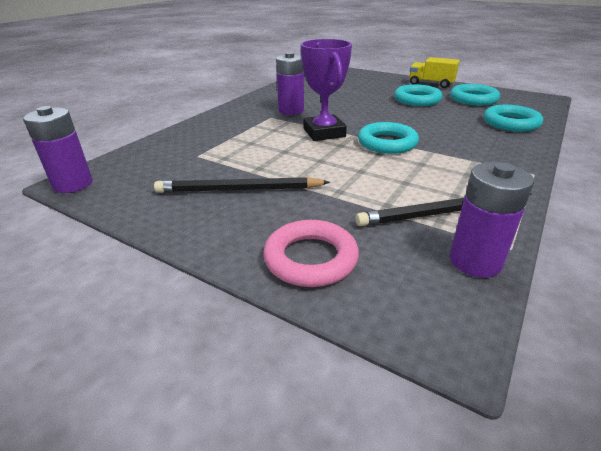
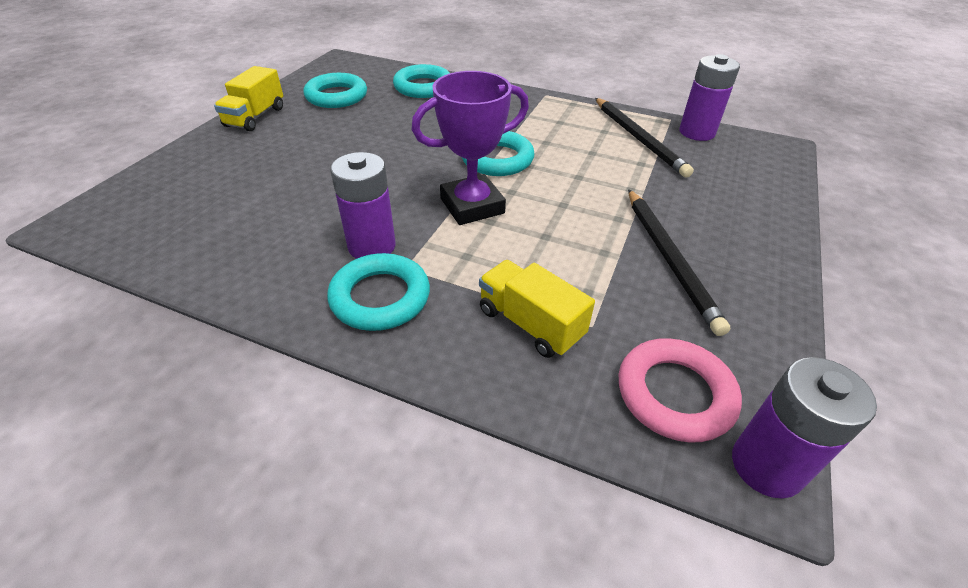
camera: 100 degrees left, 10 degrees up
pink ring [263,220,359,287] -> pink ring moved to [619,338,742,443]
turquoise ring [394,84,442,106] -> turquoise ring moved to [327,253,430,331]
none -> yellow truck [479,260,595,358]

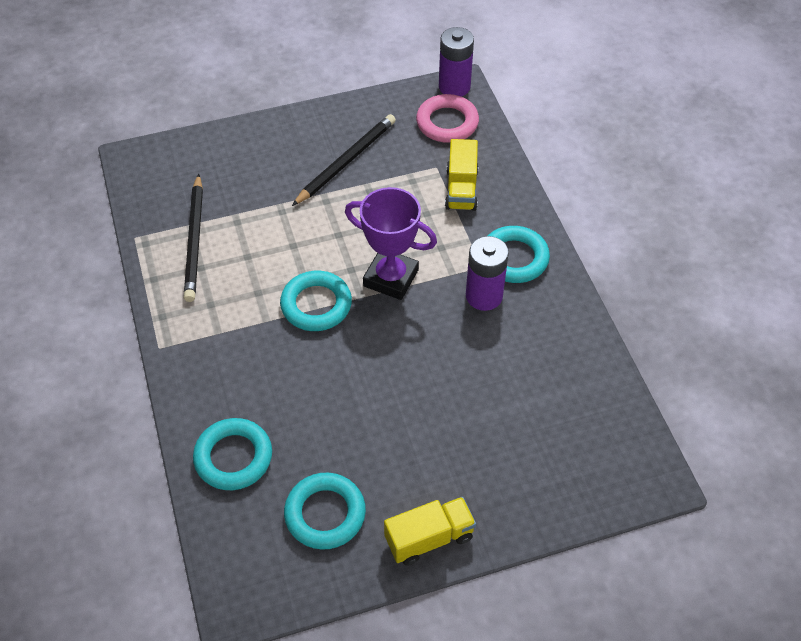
camera: 130 degrees left, 10 degrees up
black pencil [595,98,694,178] -> black pencil turned 150 degrees clockwise [184,174,203,302]
purple battery [679,54,740,141] -> none

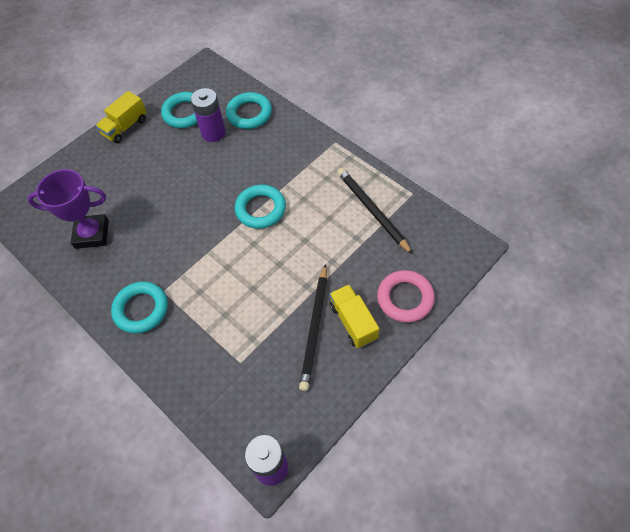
camera: 155 degrees right, 5 degrees up
purple trophy [345,187,437,300] -> purple trophy moved to [27,169,109,249]
pink ring [416,94,479,143] -> pink ring moved to [377,270,435,323]
yellow truck [445,139,478,211] -> yellow truck moved to [330,284,379,348]
purple battery [466,236,509,311] -> purple battery moved to [191,88,226,142]

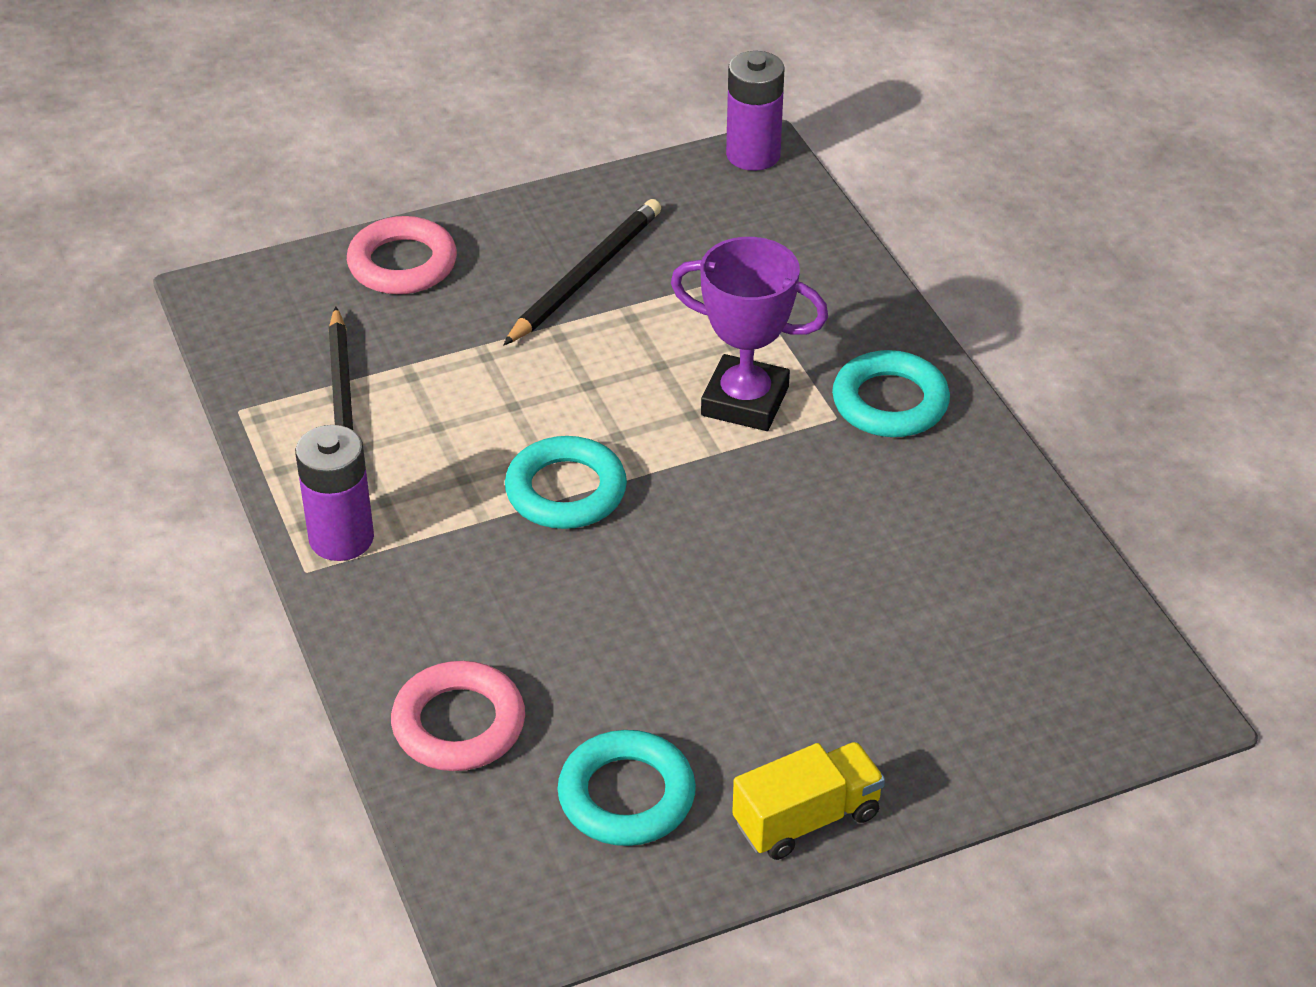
camera: 160 degrees left, 15 degrees down
purple trophy [27,169,109,249] -> purple trophy moved to [671,237,828,431]
purple battery [191,88,226,142] -> purple battery moved to [295,425,374,561]
turquoise ring [226,92,272,129] -> pink ring [391,661,525,771]
yellow truck [330,284,379,348] -> none

